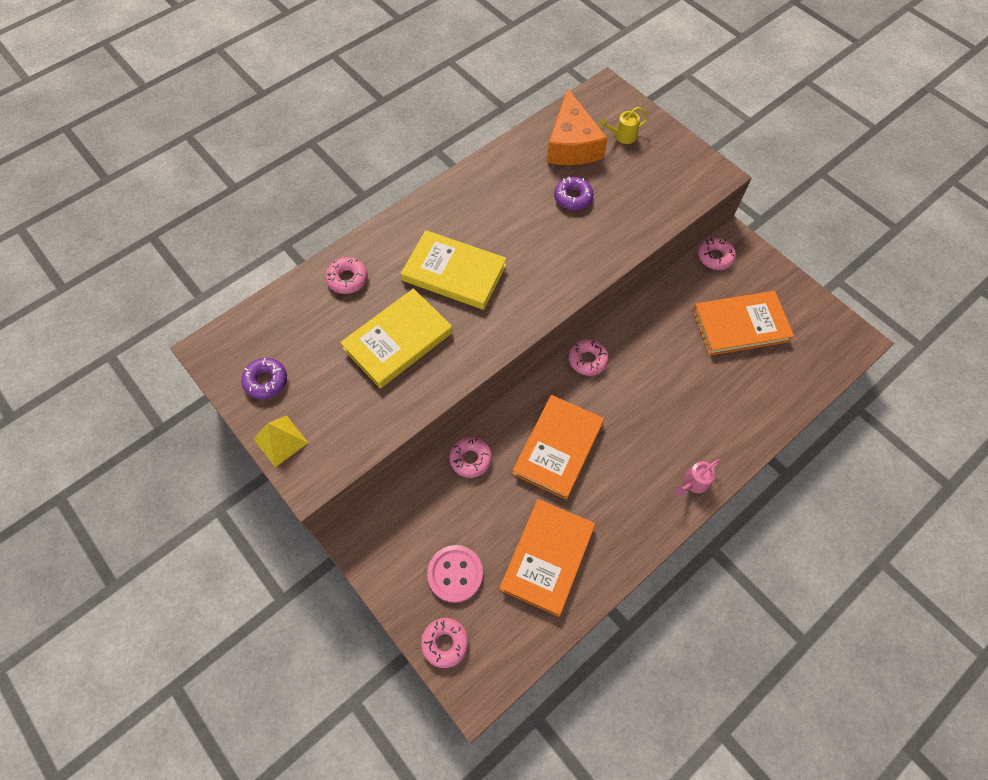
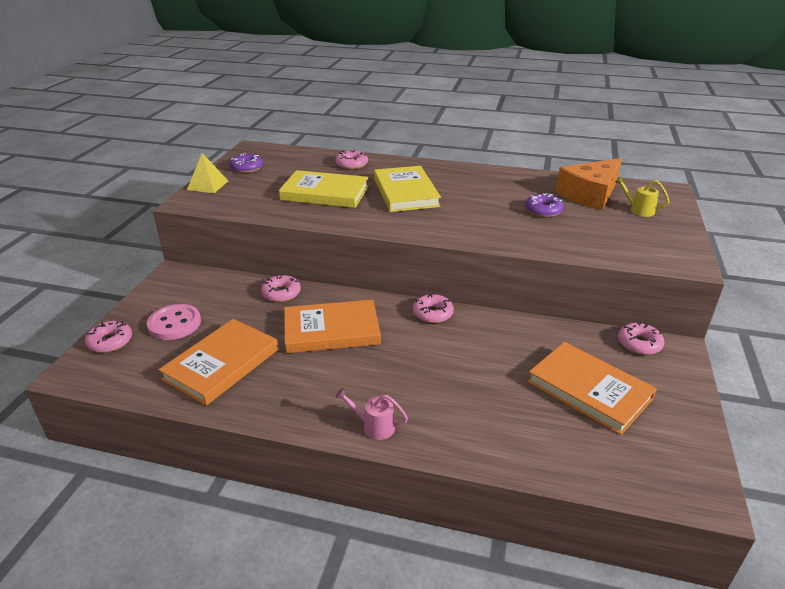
camera: 55 degrees right, 30 degrees down
orange book [500,499,595,617] -> orange book turned 45 degrees counterclockwise [158,319,278,406]

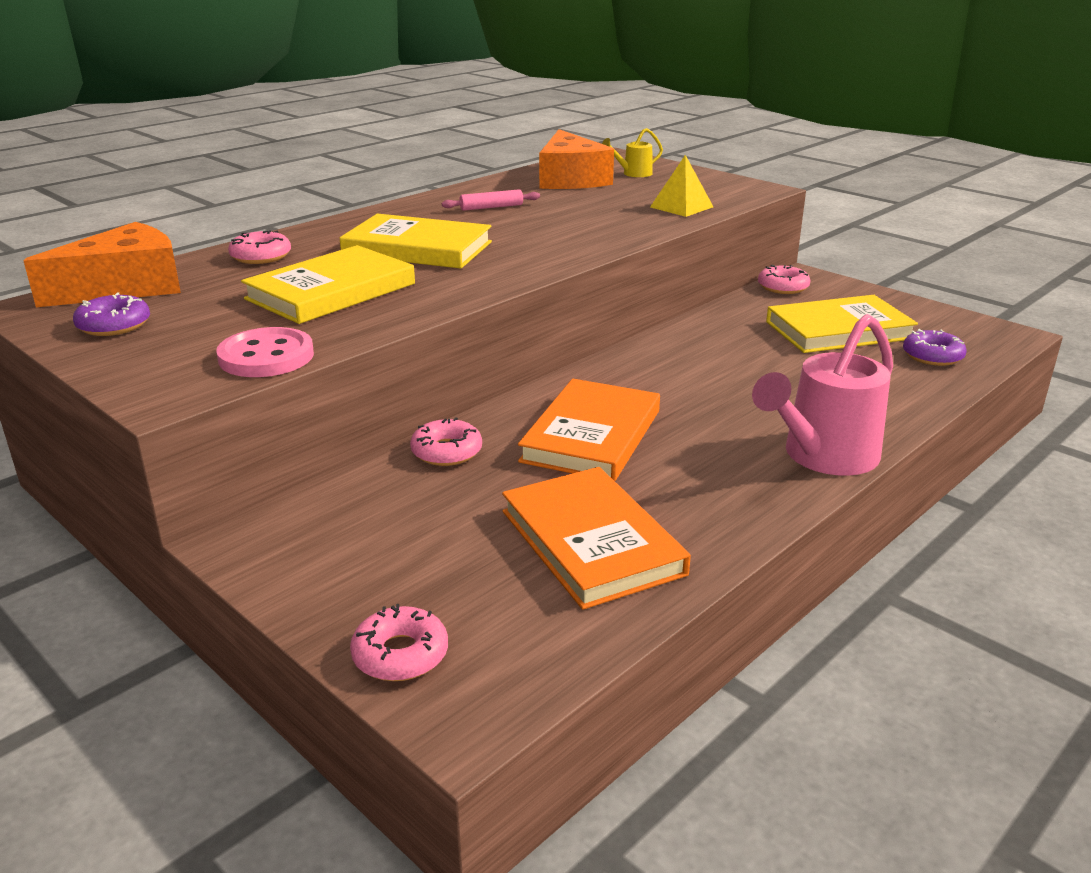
camera: 60 degrees left, 5 degrees down
pink button [147,304,201,340] -> pink button moved to [216,327,314,377]
yellow pyramid [187,153,228,193] -> yellow pyramid moved to [650,155,713,217]
pink watering can [335,388,408,440] -> pink watering can [752,314,893,476], size x2.13
pink donut [413,293,454,323] -> none
purple donut [525,193,564,217] -> purple donut moved to [903,329,966,366]
orange book [527,342,657,435] -> yellow book [766,295,918,353]
none -> orange cheese [24,222,181,307]
none -> pink rolling pin [442,189,540,211]

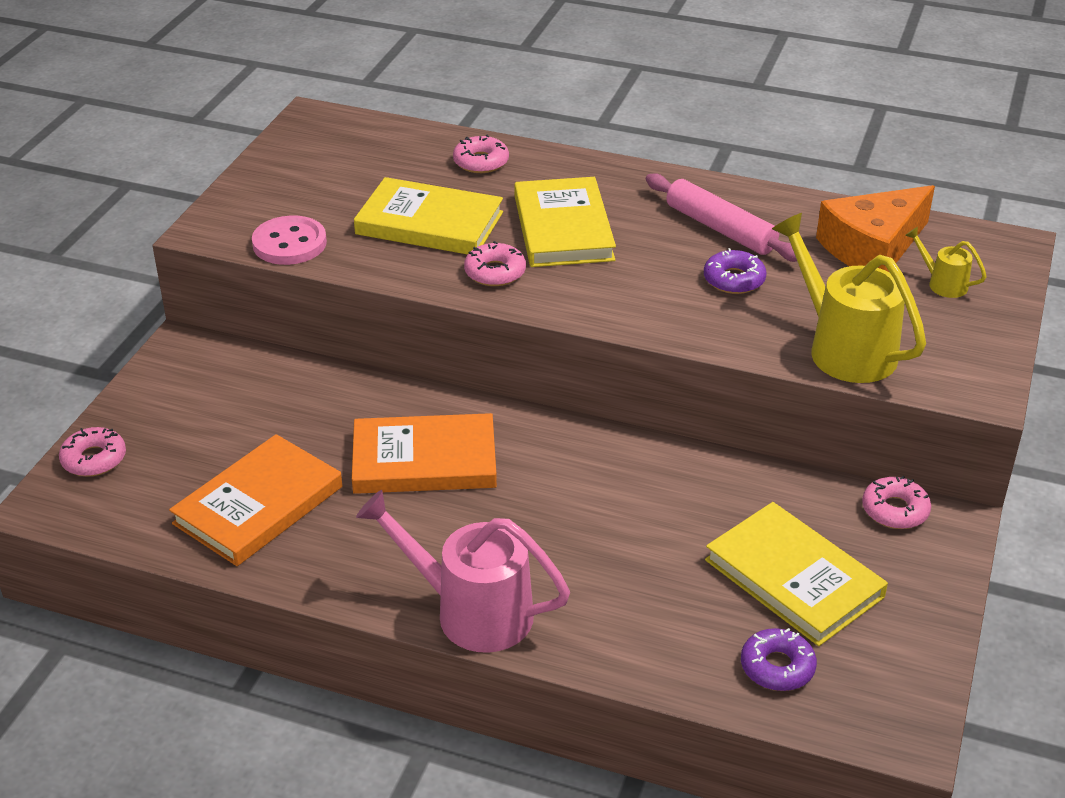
camera: 65 degrees right, 10 degrees up
orange cheese [24,222,181,307] -> none
purple donut [73,293,150,336] -> purple donut moved to [704,248,767,294]
pink donut [410,417,482,466] -> pink donut moved to [464,241,526,286]
pink rolling pin [442,189,540,211] -> pink rolling pin [646,173,797,262], size x1.76
yellow pyramid [650,155,713,217] -> yellow watering can [772,213,926,383]

